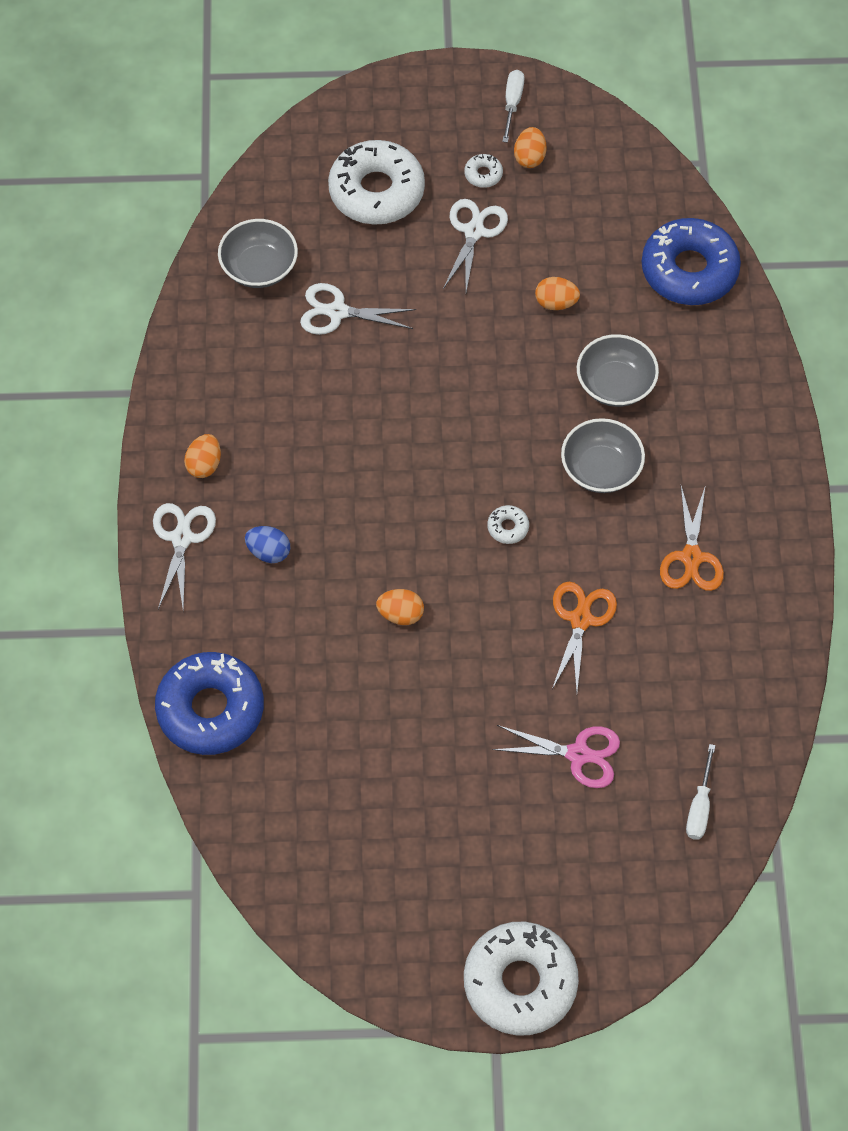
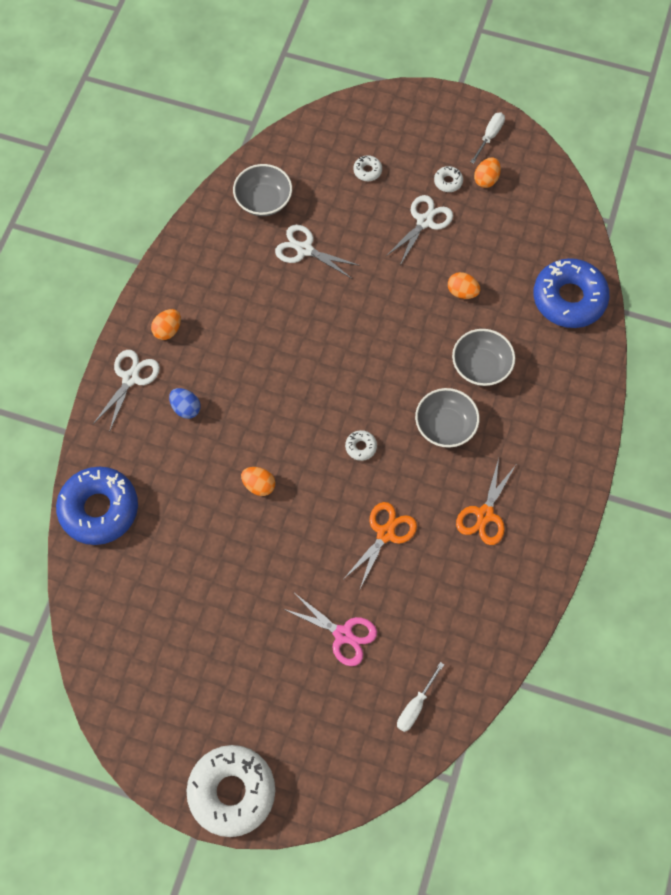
camera: 20 degrees right, 5 degrees up
white donut [328,140,425,225] -> white donut [353,155,382,181], size x0.40

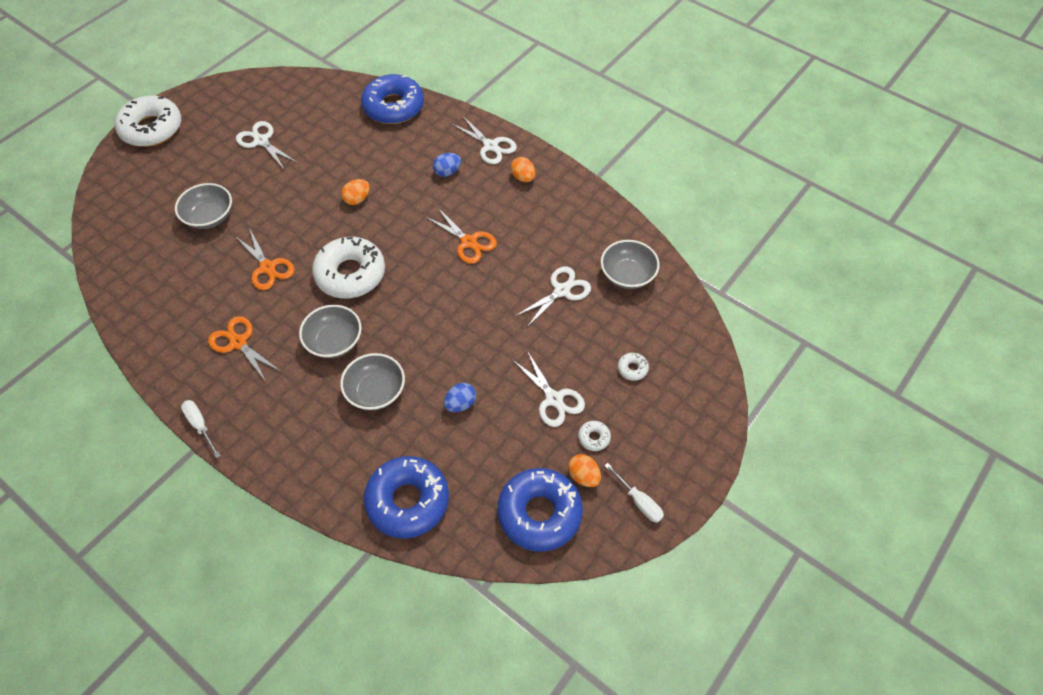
camera: 110 degrees right, 10 degrees down
pink scissors [284,593,377,666] -> grey bowl [175,183,232,229]
white donut [345,430,377,461] -> white donut [312,237,385,298], size x2.48
white screwdriver [397,662,444,732] -> white screwdriver moved to [181,400,221,458]
orange egg [448,272,480,299] -> blue egg [444,383,476,412]
none -> white scissors [236,121,296,169]
none -> orange scissors [426,207,497,264]
none -> blue donut [497,468,583,552]

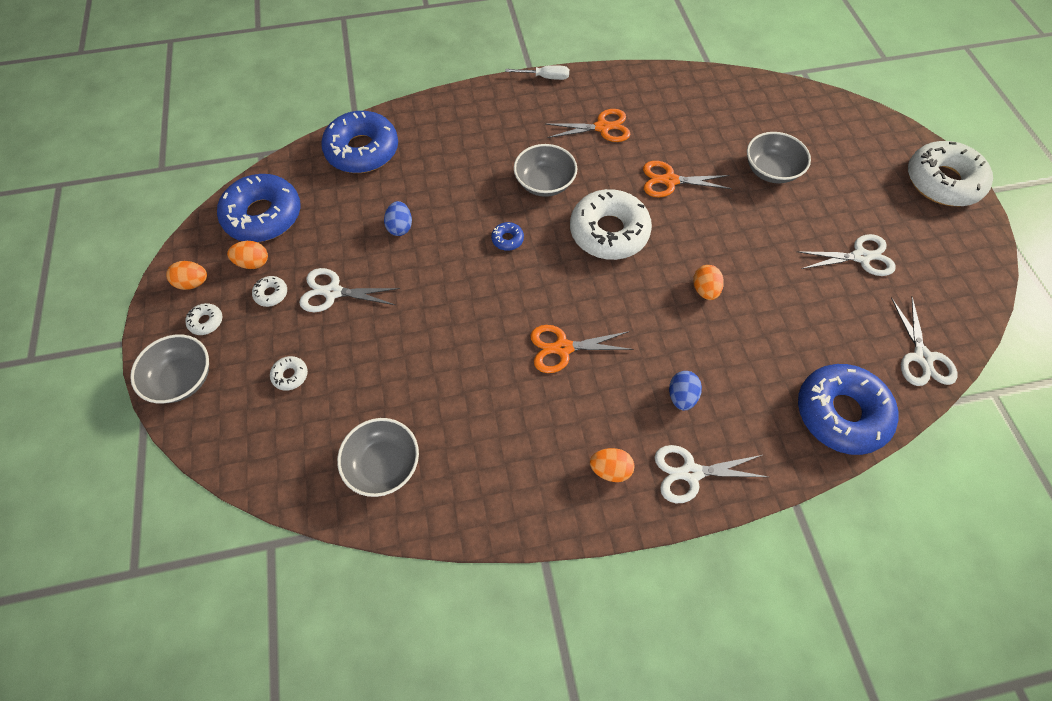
camera: 130 degrees right, 5 degrees up
grey bowl [340,353,405,410] -> grey bowl moved to [130,334,209,403]
white scissors [514,266,591,327] -> white scissors moved to [891,297,958,386]
white screwdriver [604,463,664,523] -> orange egg [166,261,207,290]
none -> white donut [185,303,222,335]
none -> blue donut [491,222,524,251]

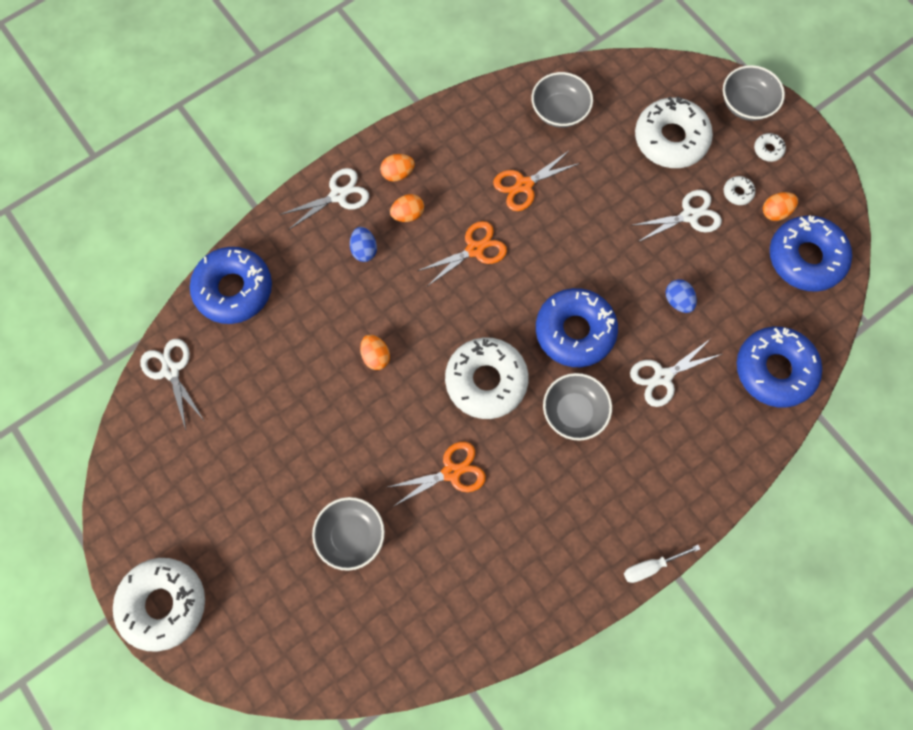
camera: 155 degrees right, 10 degrees up
orange egg [166,261,207,290] -> orange egg moved to [390,194,424,222]
white donut [270,356,308,391] -> white donut [635,96,713,168], size x2.48
blue donut [491,222,524,251] -> blue donut [536,288,618,367], size x2.48
orange scissors [546,109,630,142] -> orange scissors moved to [493,150,580,211]
white scissors [797,234,896,276] -> white scissors moved to [630,339,722,407]

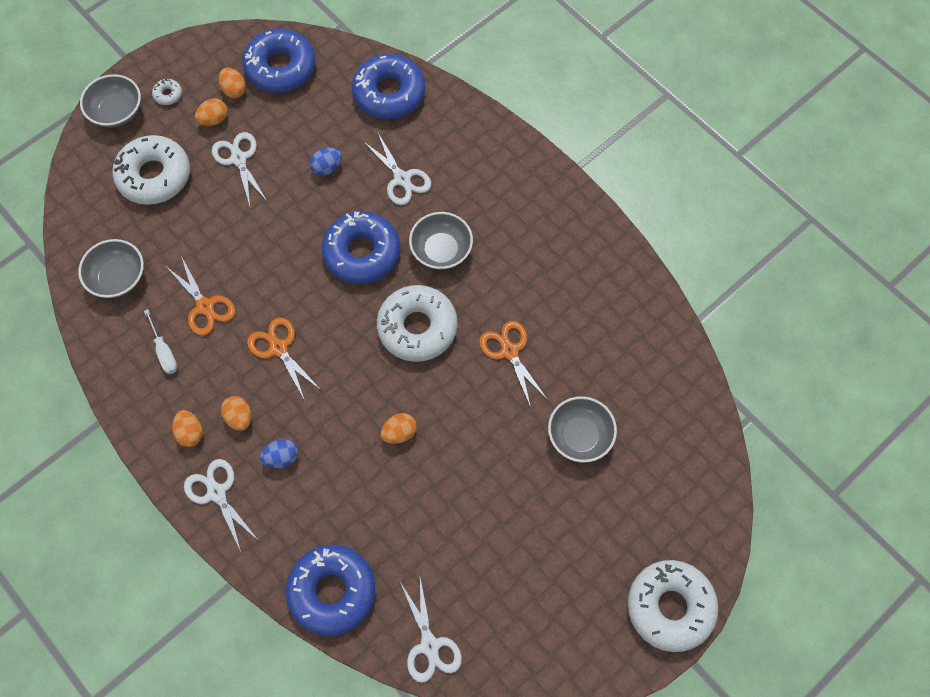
camera: 95 degrees left, 5 degrees down
white scissors [140,339,204,430] -> white scissors turned 75 degrees counterclockwise [400,578,462,683]
white screwdriver [624,545,700,583] -> white screwdriver moved to [144,309,177,374]
white donut [724,176,755,205] -> orange egg [195,98,228,126]

